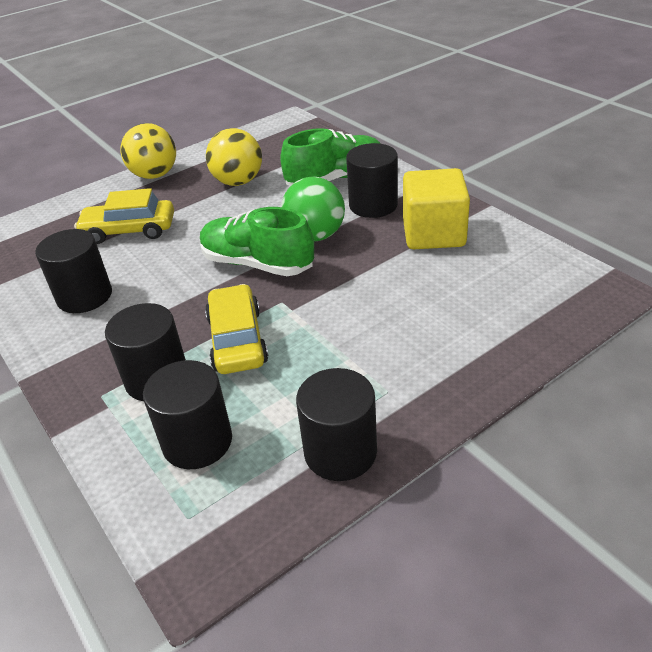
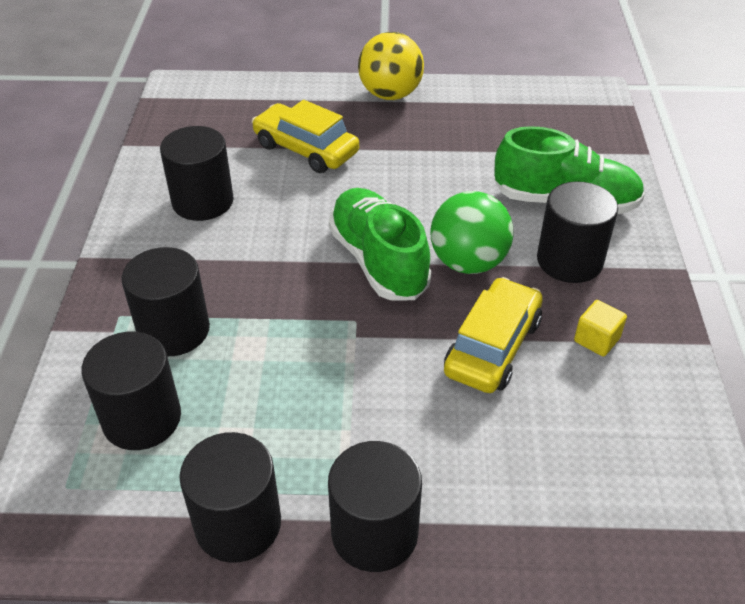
camera: 35 degrees right, 5 degrees up
yellow car [205,284,268,374] -> yellow car moved to [444,277,543,393]
yellow ball [206,128,262,186] -> none
yellow cube [403,168,470,249] -> yellow cube [574,300,627,357], size x0.45
none -> black cylinder [328,441,422,572]

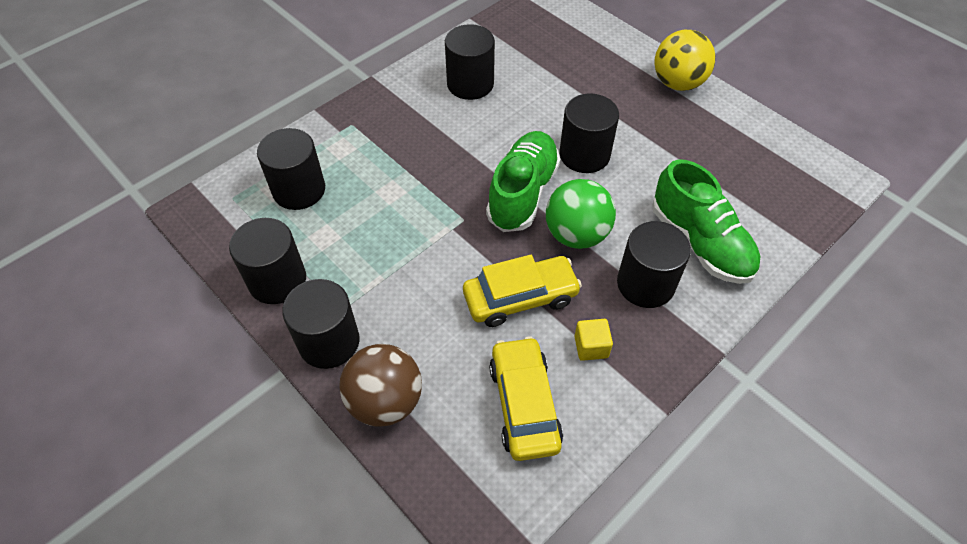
camera: 45 degrees right, 10 degrees up
black cylinder [121,247,210,356] -> black cylinder moved to [560,93,619,173]
yellow car [252,100,359,173] -> yellow car moved to [489,336,563,461]
none -> brown ball [339,344,422,427]

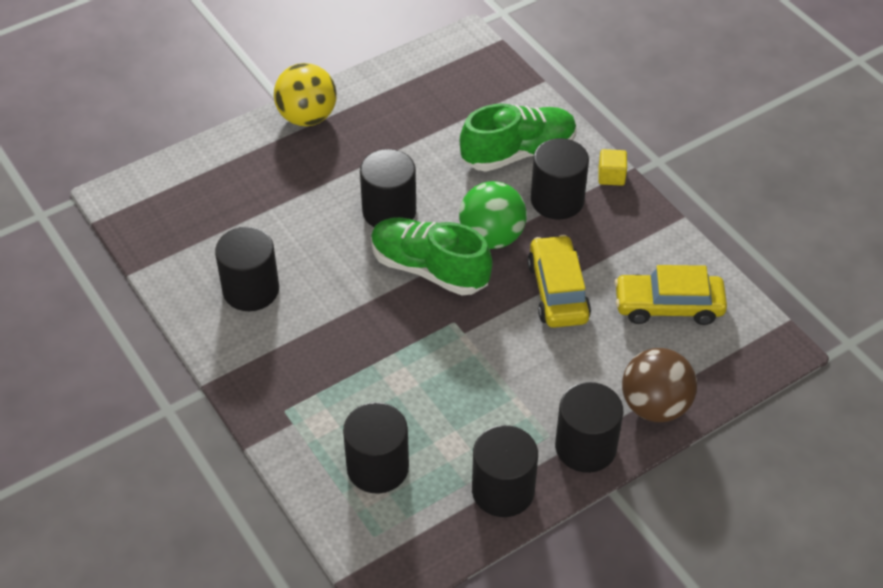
camera: 80 degrees left, 5 degrees down
yellow cube [574,319,613,361] -> yellow cube moved to [598,149,627,186]

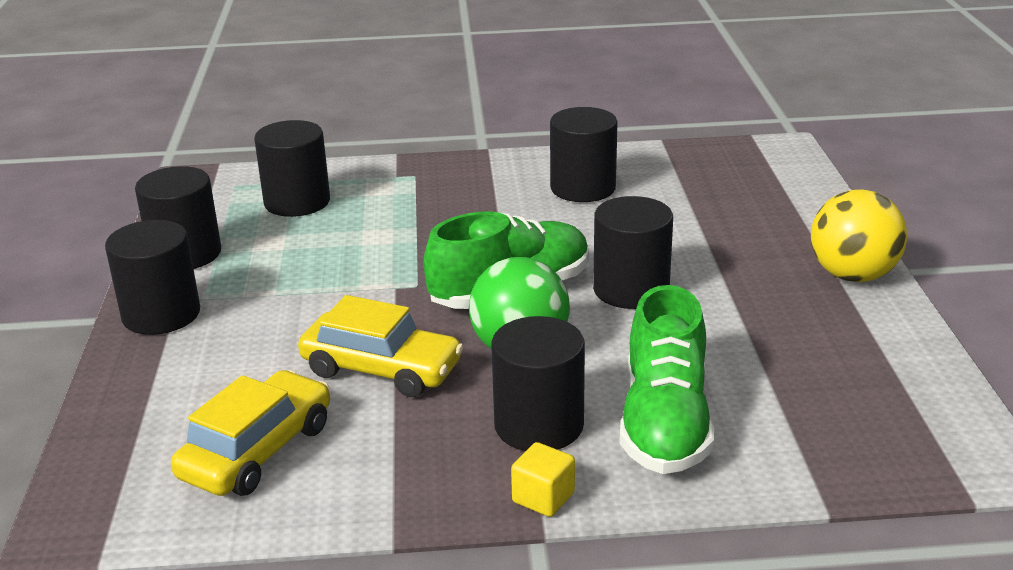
camera: 120 degrees right, 20 degrees down
brown ball [622,348,697,422] -> none

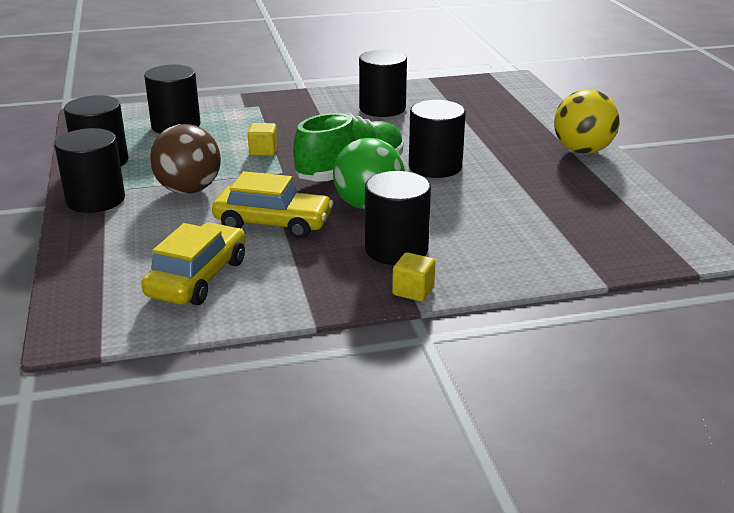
camera: 10 degrees left, 0 degrees up
green shoe [620,285,714,474] -> none
none -> brown ball [150,124,221,194]
none -> yellow cube [248,123,278,156]

